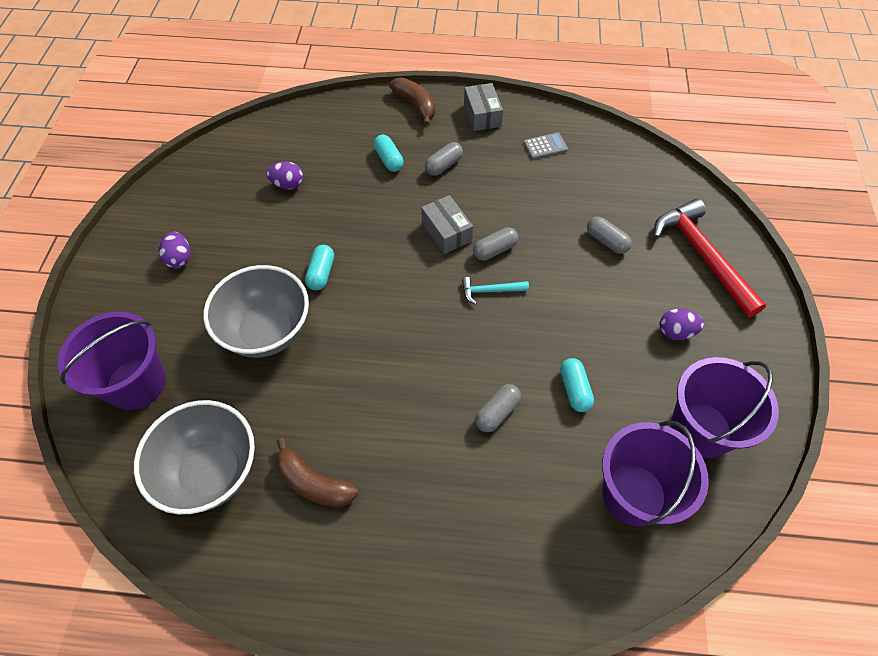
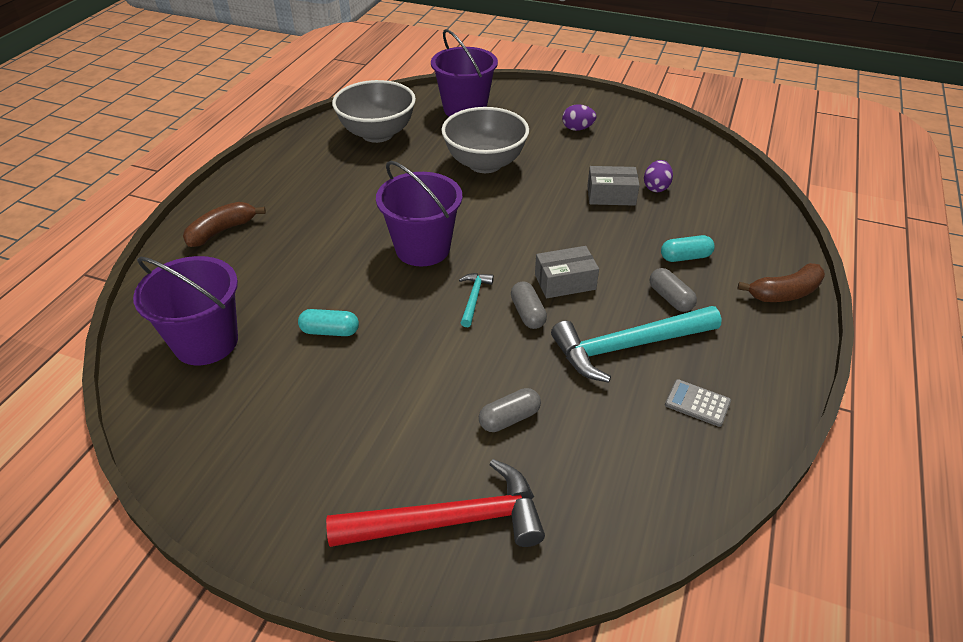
camera: 105 degrees right, 15 degrees down
brown banana [276,438,358,507] -> brown banana moved to [183,202,266,247]
turquoise capsule [305,245,334,291] -> none
grey box [464,83,503,131] -> grey box moved to [587,166,640,206]
grey capsule [475,384,521,432] -> none
grey calculator [523,133,568,159] -> grey calculator turned 120 degrees clockwise [665,379,731,427]
purple egg [660,309,704,340] -> none
purple bucket [671,357,779,458] -> purple bucket moved to [376,161,462,266]
none -> turquoise hammer [551,306,722,383]

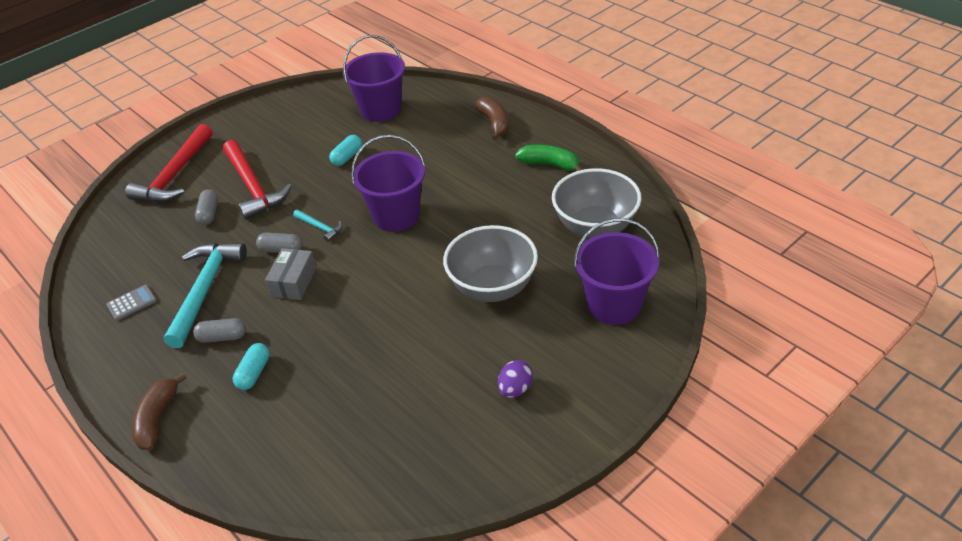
camera: 120 degrees right, 0 degrees up
grey box [587,166,640,206] -> none
purple egg [644,160,673,192] -> none
none -> red hammer [223,140,292,220]
none -> green banana [515,145,583,171]

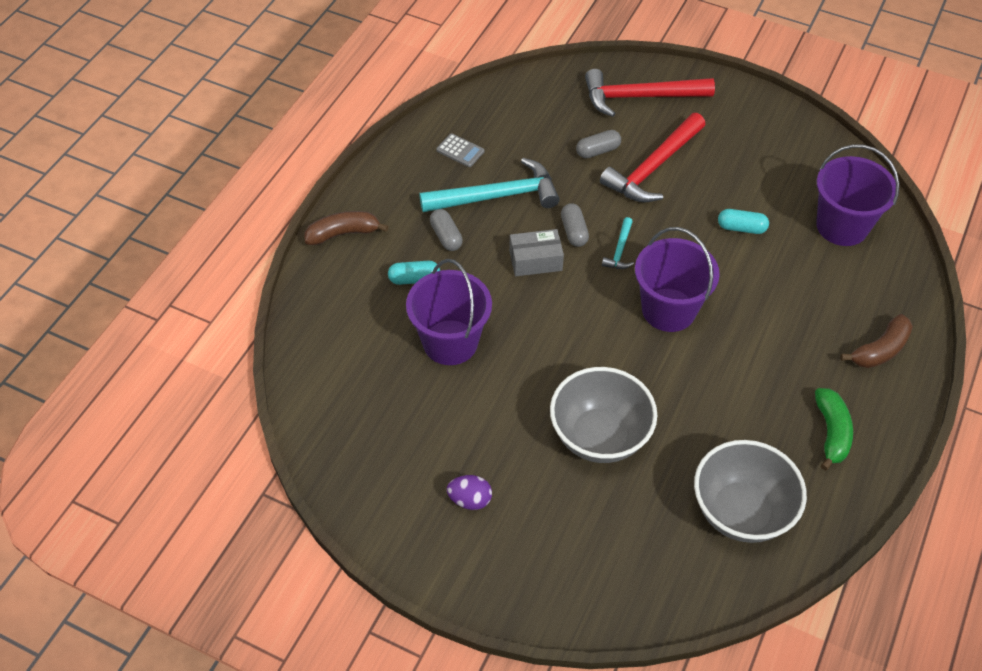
camera: 65 degrees right, 10 degrees up
purple bucket [574,218,660,325] -> purple bucket moved to [406,259,492,365]

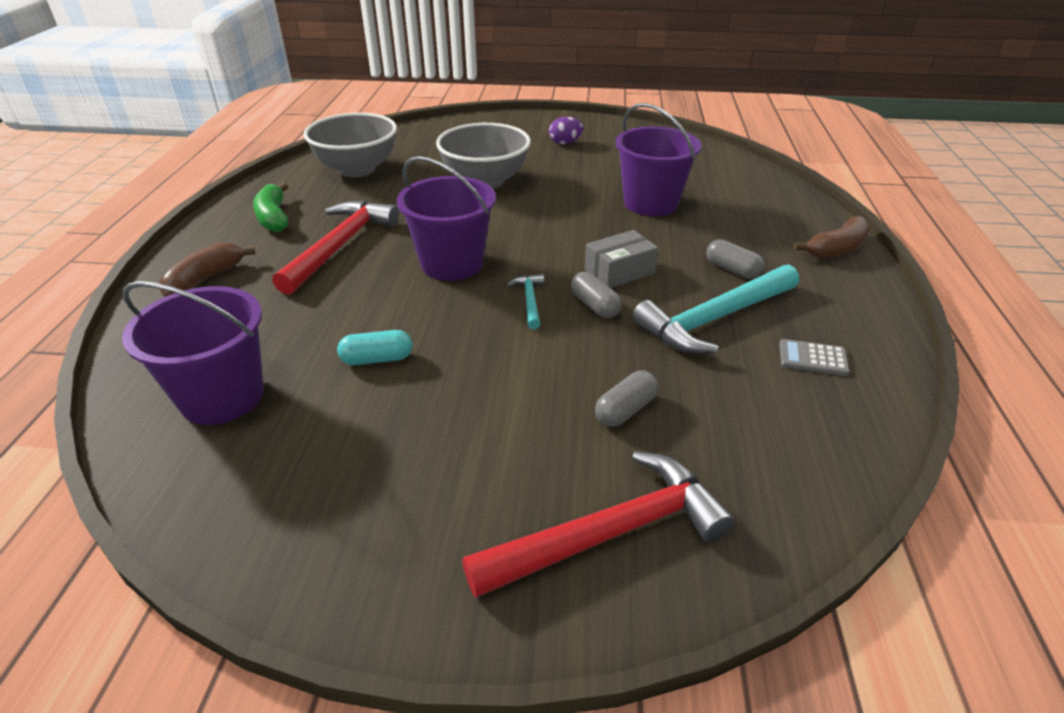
camera: 160 degrees right, 15 degrees down
turquoise capsule [388,261,440,285] -> none
red hammer [600,113,706,202] -> red hammer moved to [272,201,399,295]

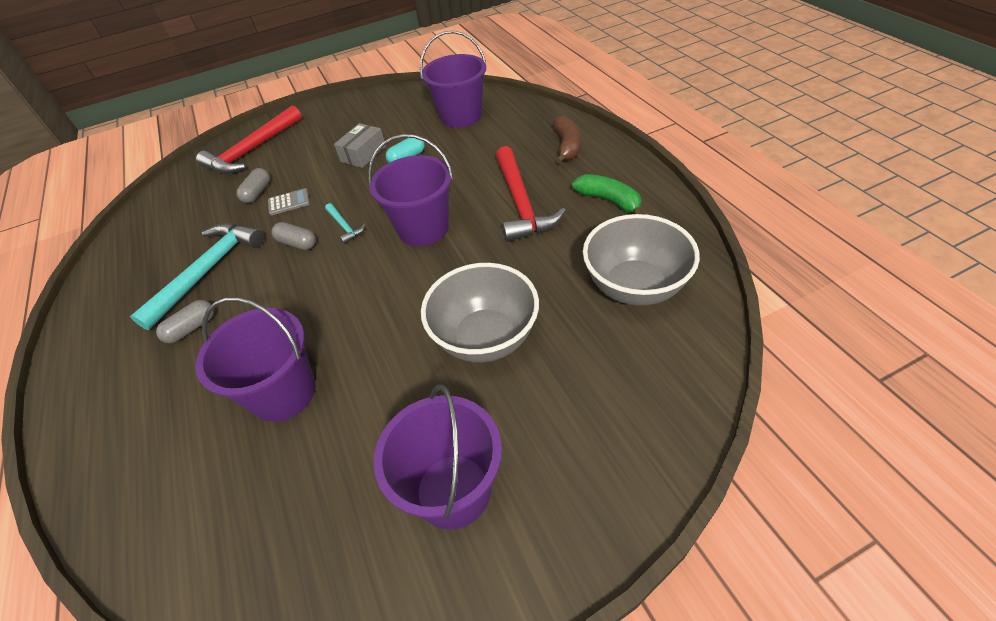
camera: 155 degrees right, 10 degrees up
purple egg [549,117,583,144] -> purple bucket [373,385,502,530]
grey box [585,230,658,288] -> grey box moved to [334,123,386,168]
grey capsule [706,239,765,279] -> grey capsule turned 60 degrees counterclockwise [156,300,214,343]
grey calculator [779,339,850,376] -> grey calculator moved to [268,188,310,215]
brown banana [794,216,870,259] -> none

